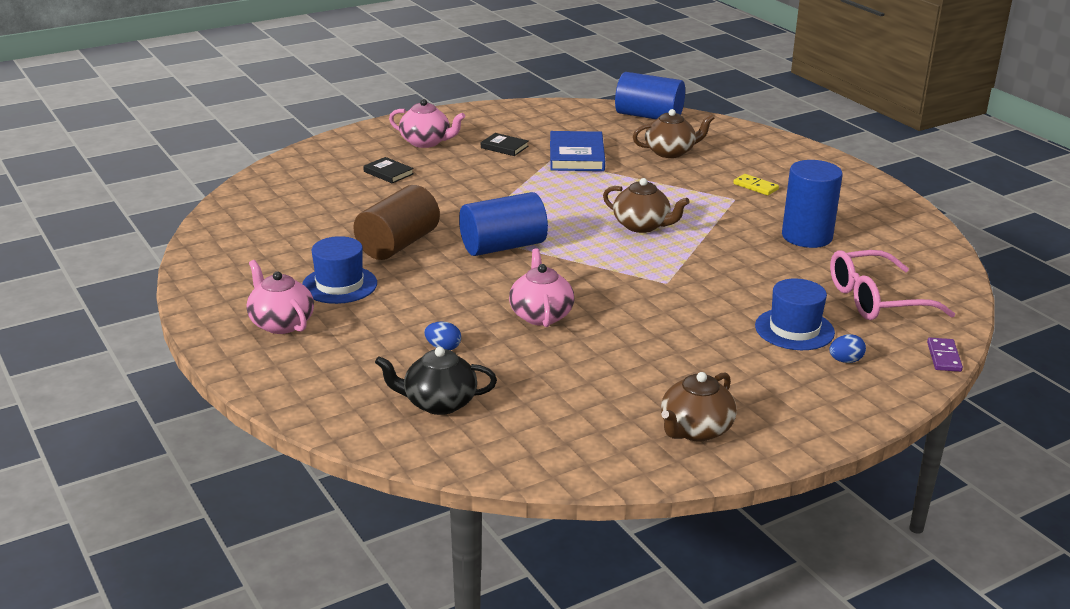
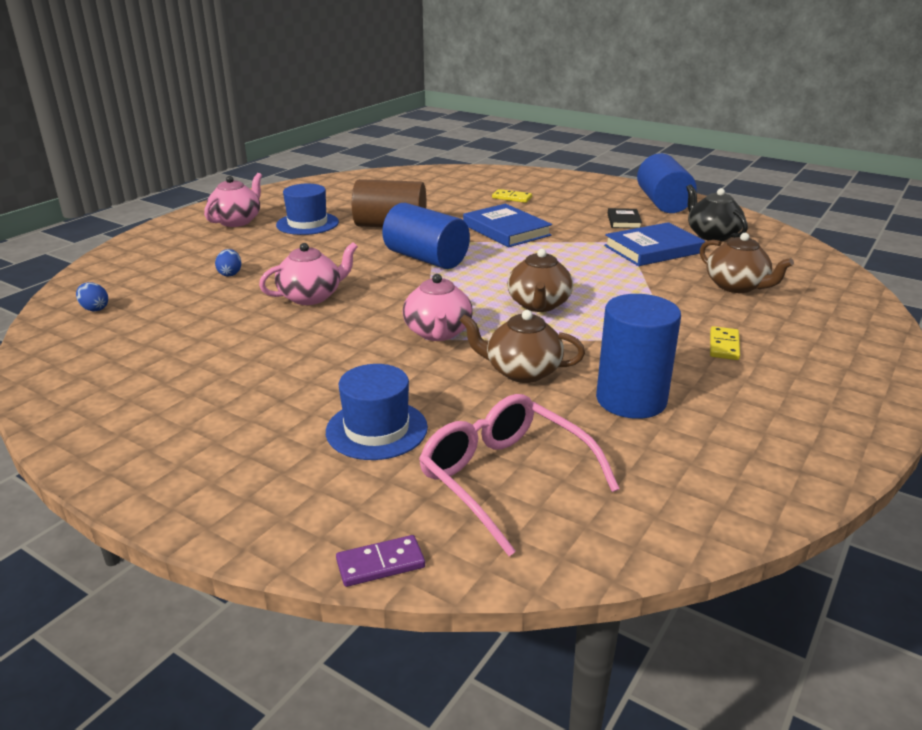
camera: 65 degrees right, 0 degrees up
black book [363,157,414,183] -> yellow domino [492,189,532,203]
black teapot [375,347,497,415] -> black teapot moved to [686,184,748,241]
pink teapot [389,99,465,148] -> pink teapot moved to [402,274,473,341]
blue cylinder [615,72,685,119] -> blue cylinder moved to [637,153,697,213]
brown teapot [661,372,736,442] -> brown teapot moved to [460,310,585,383]
blue egg [829,334,866,363] -> blue egg moved to [76,282,108,311]
none -> blue book [463,204,552,247]

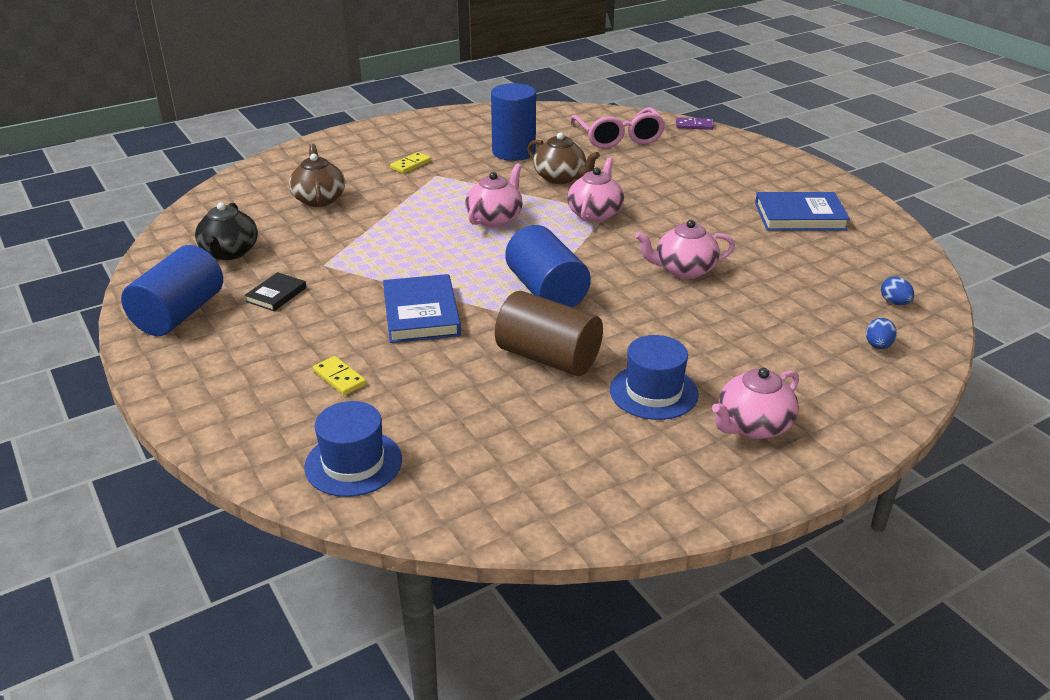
camera: 155 degrees left, 5 degrees up
blue egg [215,249,242,277] -> blue egg moved to [866,318,897,349]
blue hat [326,364,428,460] -> blue hat moved to [304,401,402,497]
brown teapot [507,249,573,312] -> pink teapot [465,163,522,227]
blue book [604,222,705,266] -> blue book moved to [755,192,850,231]

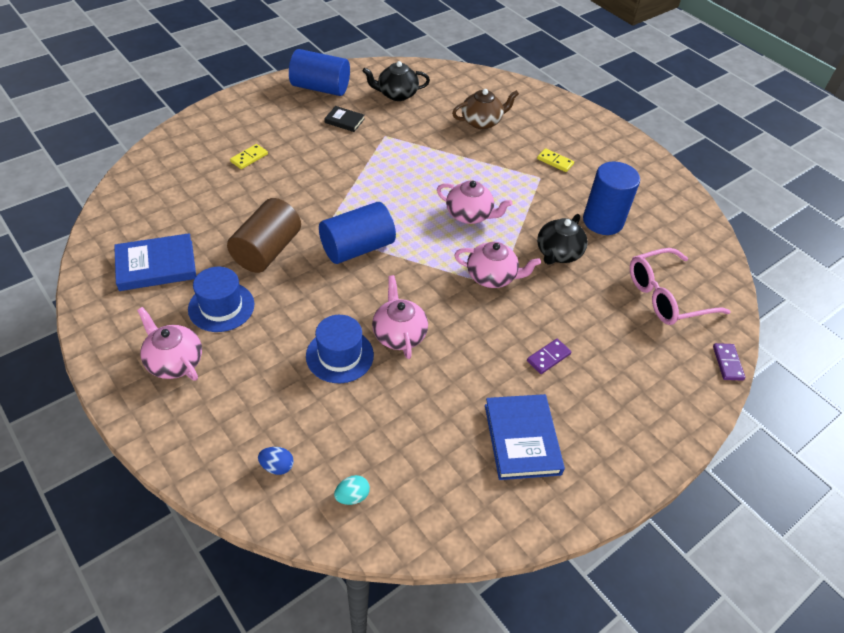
camera: 80 degrees right, 15 degrees up
blue hat [304,401,402,497] -> blue hat moved to [306,315,374,383]
blue book [383,274,461,343] -> blue book moved to [114,233,196,291]
brown teapot [527,133,600,184] -> black teapot [537,214,588,265]
blue egg [881,276,914,305] -> turquoise egg [334,475,370,505]
none -> purple domino [527,339,571,374]

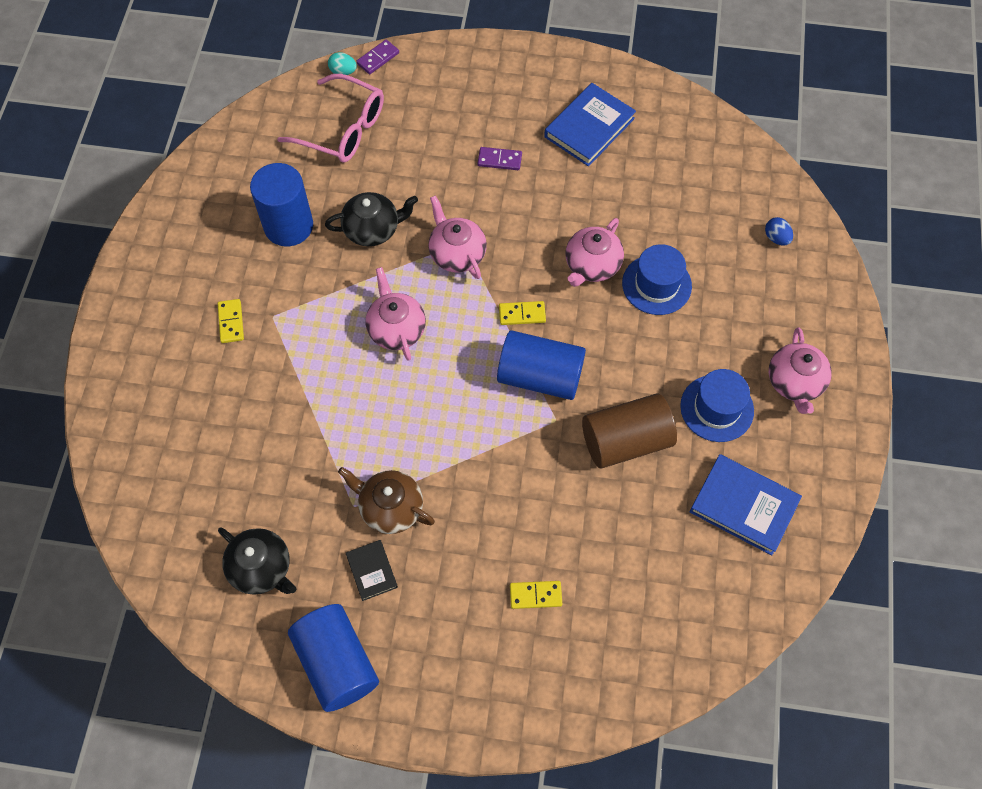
camera: 130 degrees left, 15 degrees up
turquoise egg [334,475,370,505] -> turquoise egg moved to [328,52,357,75]
brown teapot [452,89,519,129] -> brown teapot moved to [338,467,435,534]
none -> yellow domino [499,301,546,325]

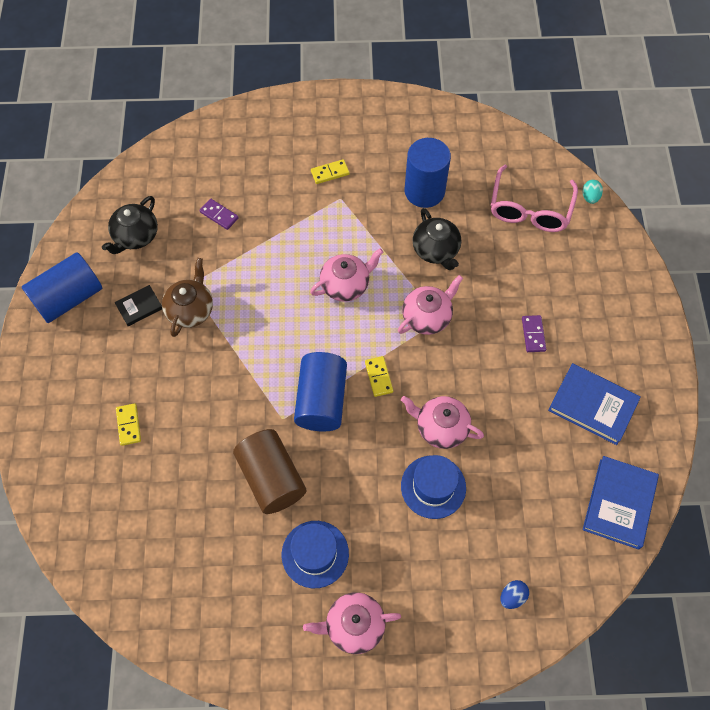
camera: 80 degrees right, 0 degrees up
purple domino [356,40,399,74] -> purple domino moved to [199,199,239,230]
blue book [689,454,802,555] -> blue book moved to [583,456,659,549]

